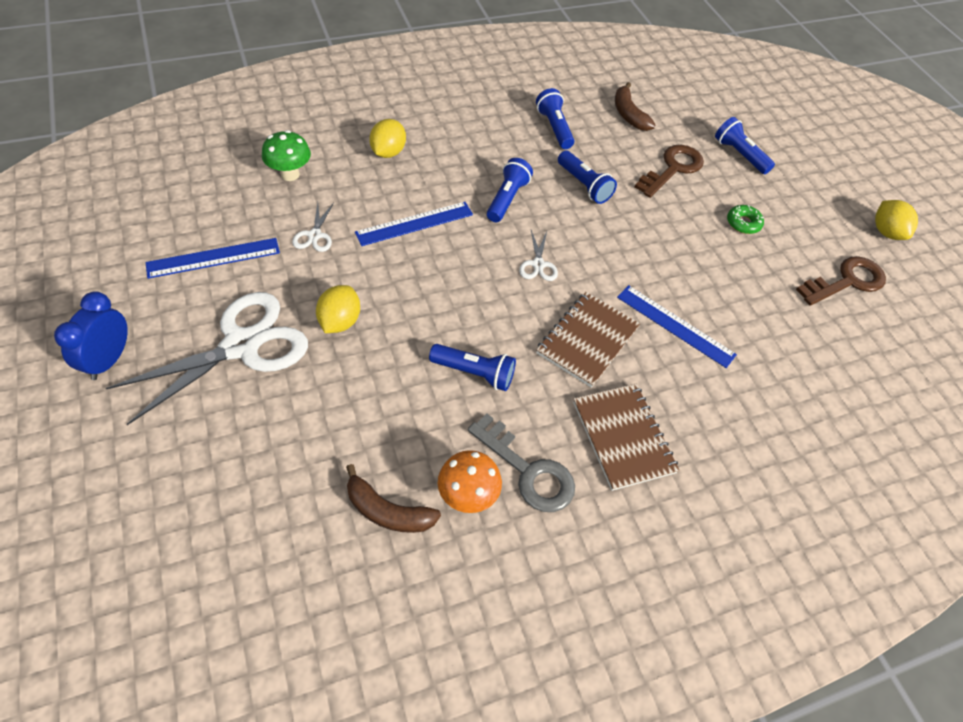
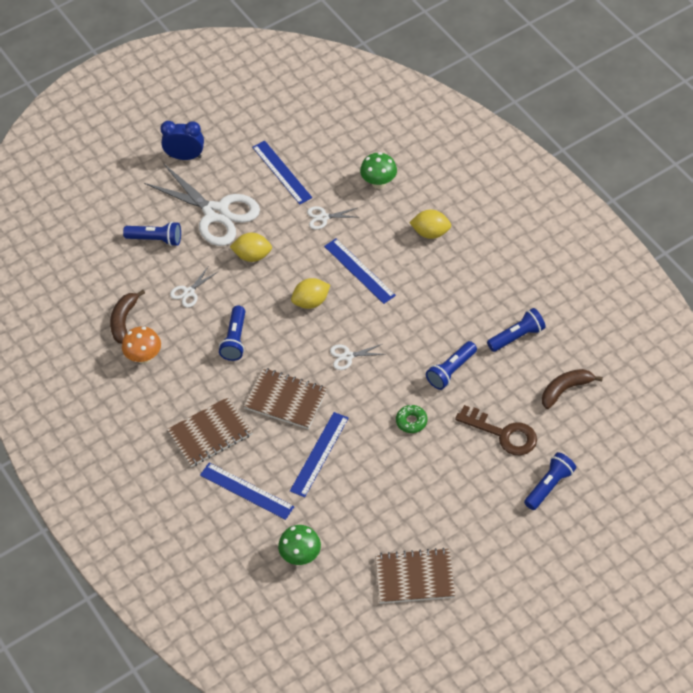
camera: 85 degrees right, 0 degrees up
grey key [468,413,575,512] -> none
blue flashlight [487,158,533,222] -> blue flashlight moved to [123,222,181,246]
green donut [727,205,764,234] -> green donut moved to [396,405,427,433]
brown key [796,256,886,305] -> brown notebook [375,548,455,604]
yellow lemon [875,200,918,240] -> yellow lemon moved to [291,278,330,309]
none -> white scissors [170,267,218,308]
none -> blue ruler [200,463,294,520]
none -> green mushroom [278,525,321,565]

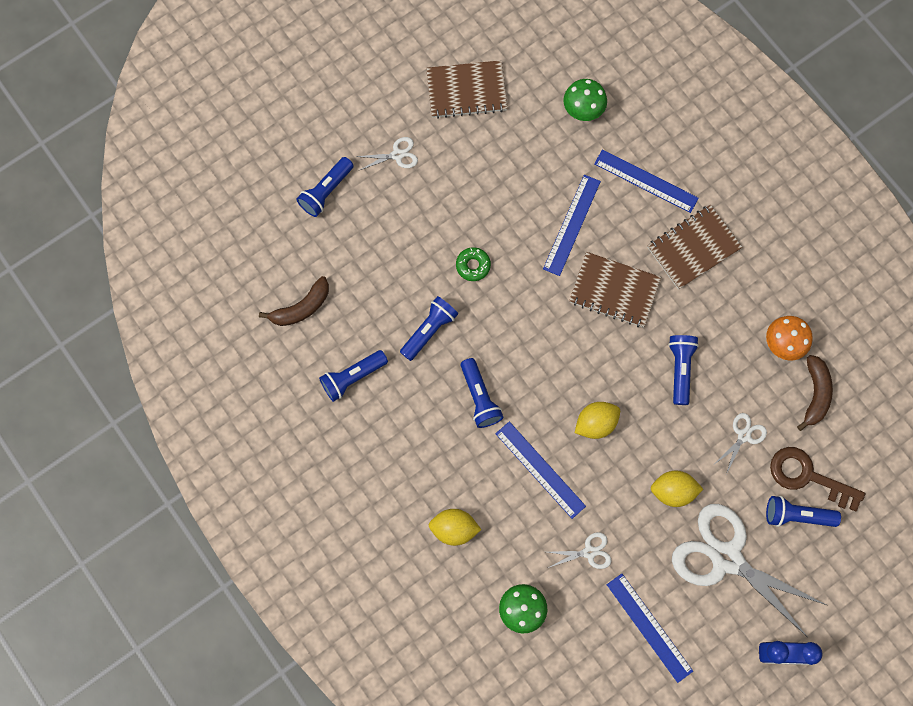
camera: 175 degrees right, 20 degrees up
white scissors [330,344,386,370] -> white scissors moved to [355,137,418,170]
brown key [455,405,537,455] -> brown key moved to [770,447,865,512]
none -> blue flashlight [460,358,503,428]

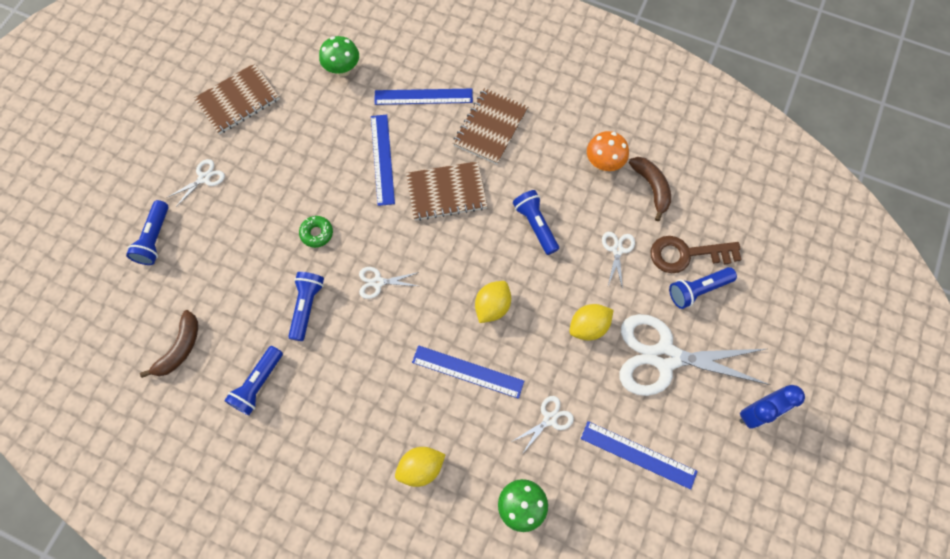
camera: 30 degrees left, 5 degrees down
blue flashlight [460,358,503,428] -> none
none -> white scissors [359,267,419,299]

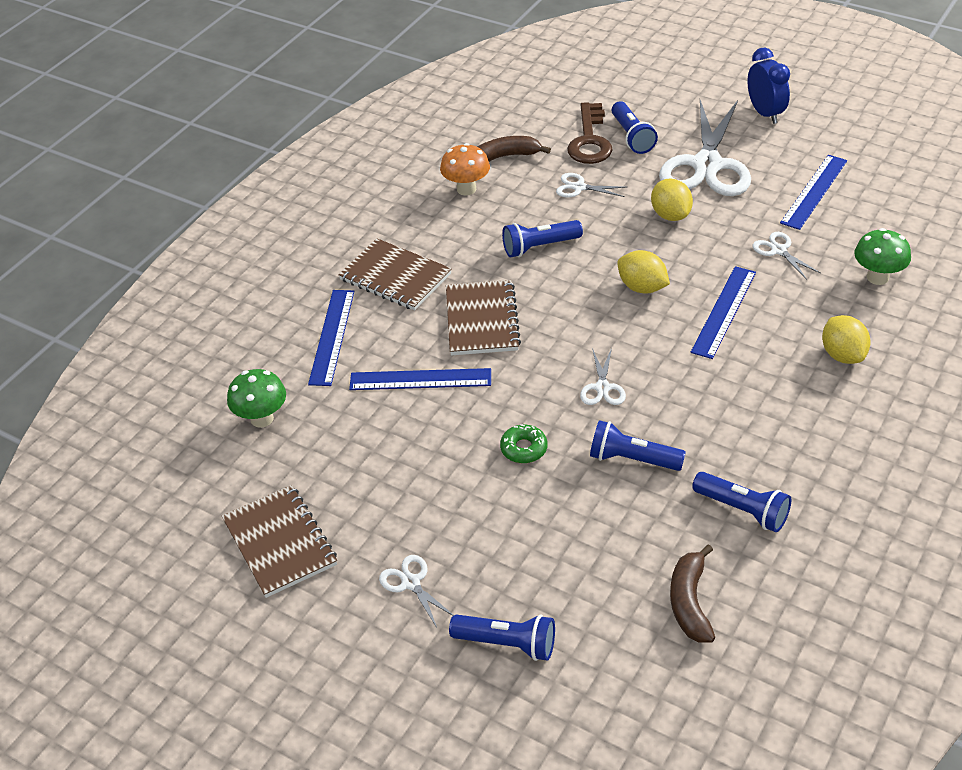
camera: 80 degrees left, 25 degrees down
brown banana [140,310,198,378] -> brown banana turned 120 degrees counterclockwise [670,544,715,643]

